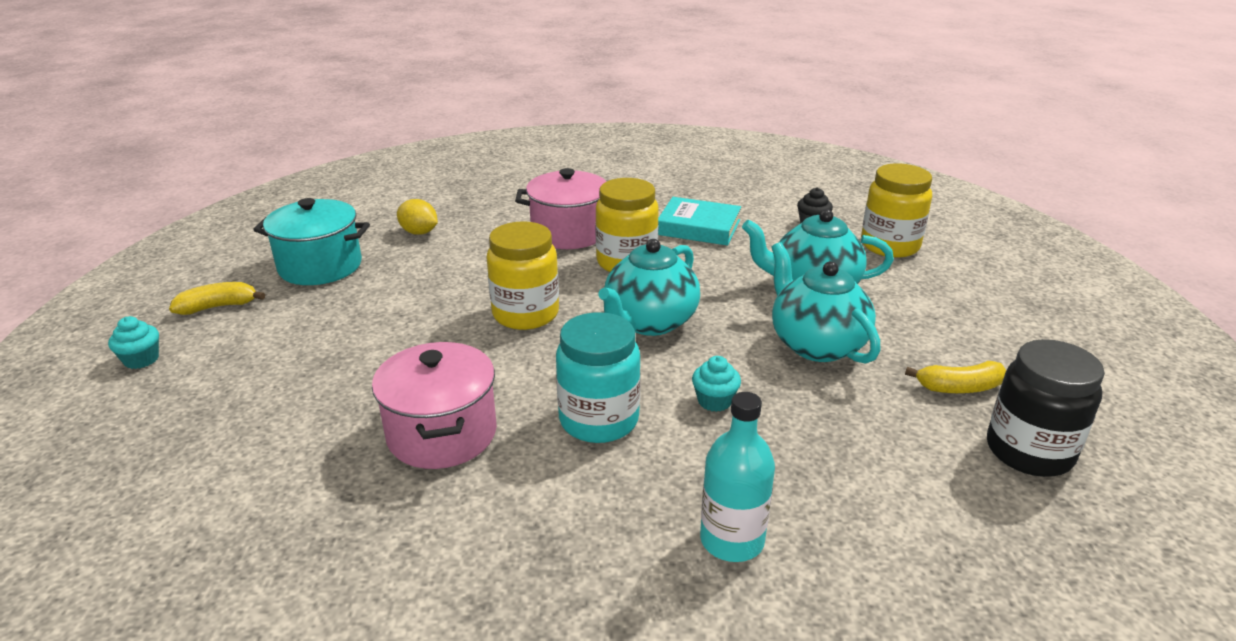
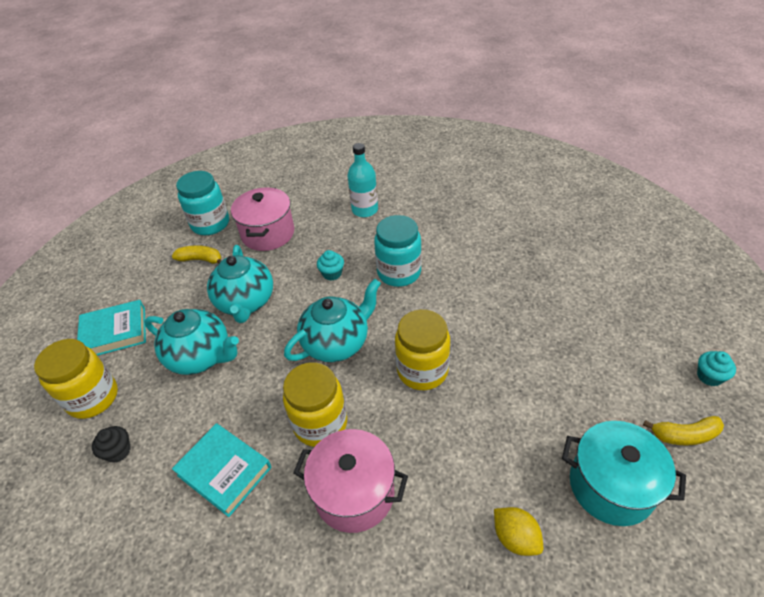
camera: 160 degrees left, 15 degrees up
pink pot [372,342,497,469] -> pink pot moved to [231,187,294,251]
black jar [987,339,1105,477] -> turquoise jar [176,171,229,235]
none -> turquoise book [77,300,146,356]

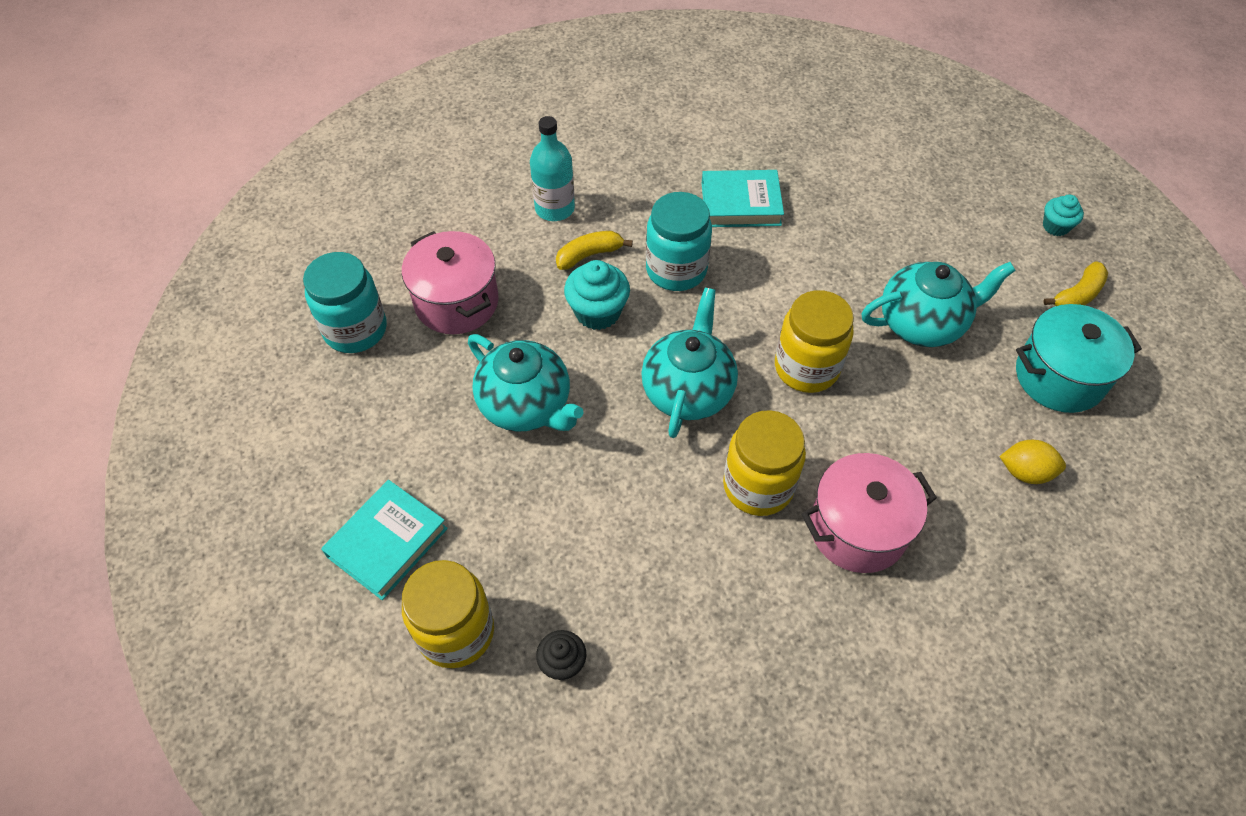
camera: 40 degrees left, 10 degrees up
turquoise teapot [144,309,239,375] -> turquoise teapot moved to [862,262,1016,347]
yellow banana [172,245,222,264] -> yellow banana moved to [556,231,633,270]
turquoise book [172,423,272,517] -> turquoise book moved to [702,170,784,227]
turquoise cupcake [317,250,344,281] -> turquoise cupcake [564,260,630,330], size x1.62

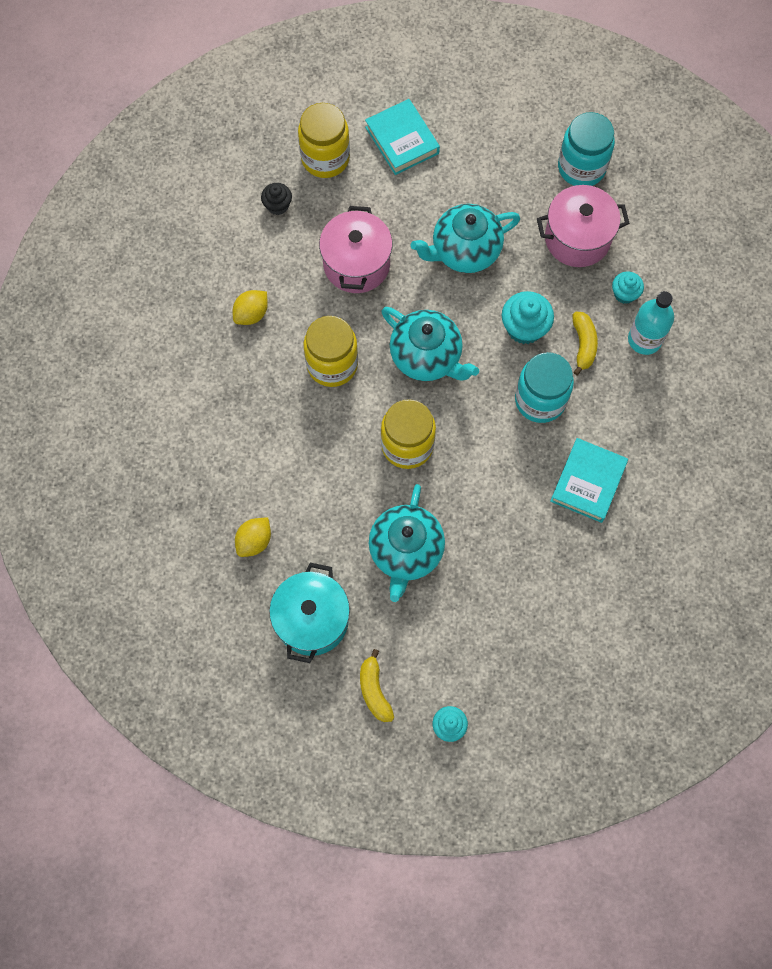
camera: 115 degrees right, 15 degrees up
pink pot [801,453,937,573] -> pink pot moved to [319,206,393,293]
none -> yellow lemon [233,290,268,325]
none -> turquoise cupcake [612,271,644,304]

